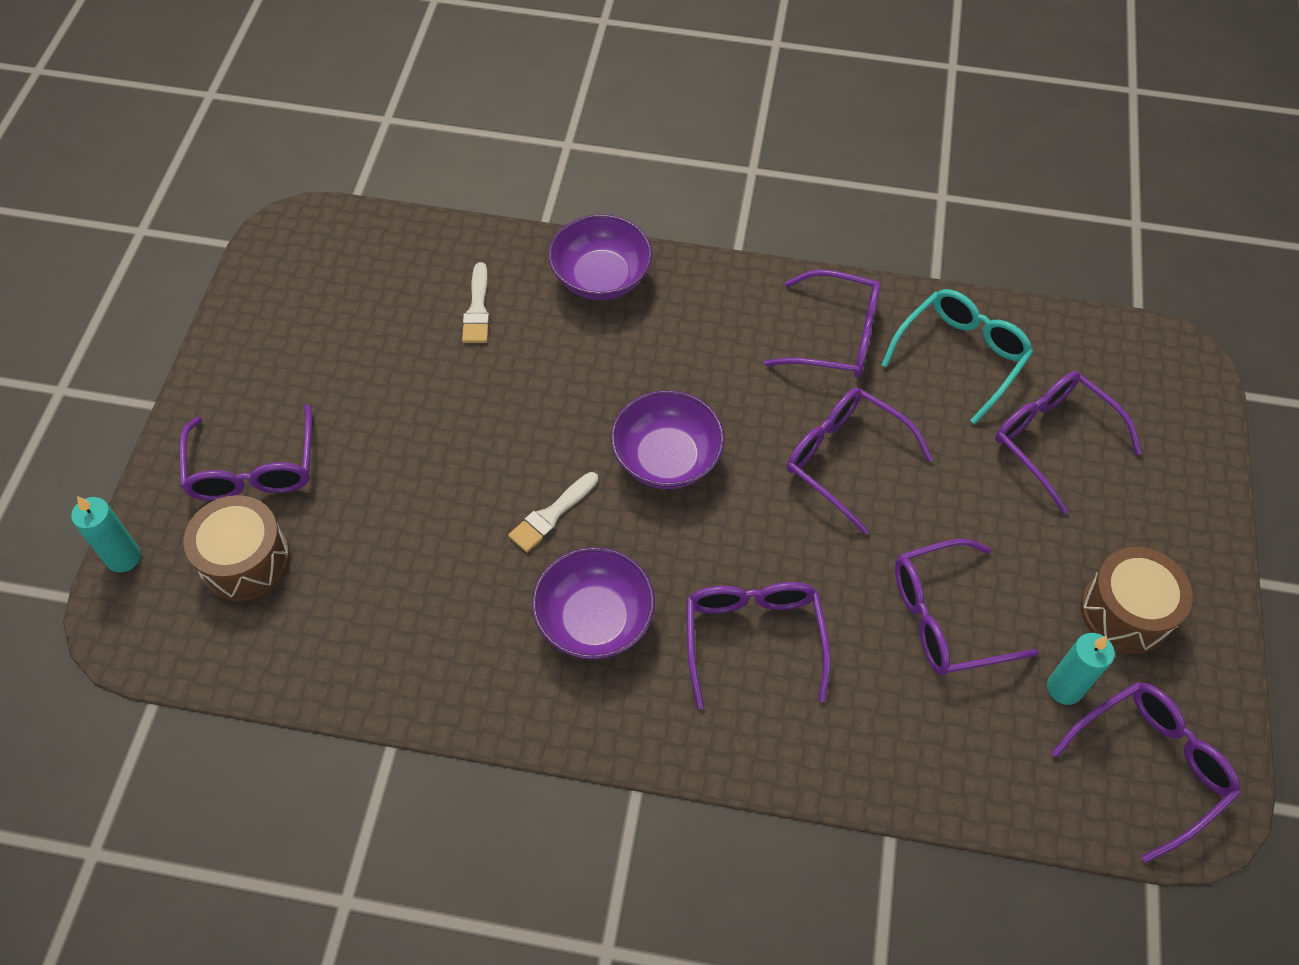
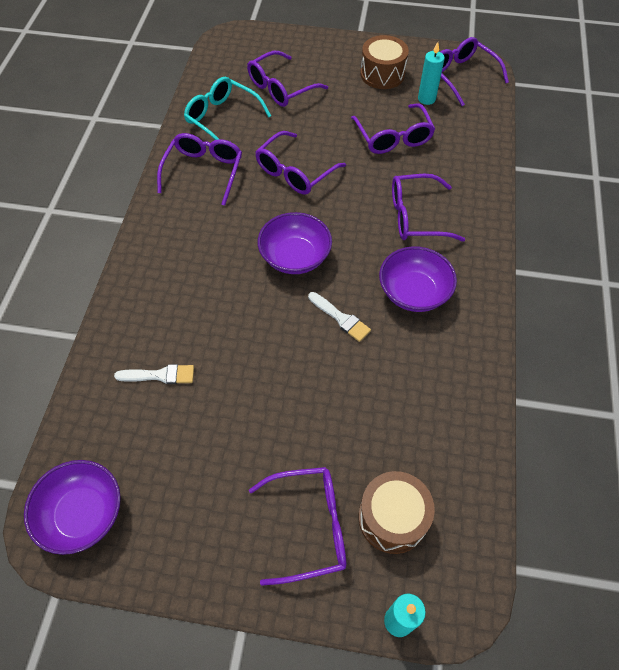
camera: 90 degrees left, 0 degrees up
purple bowl [548,214,653,300] -> purple bowl moved to [24,460,121,555]

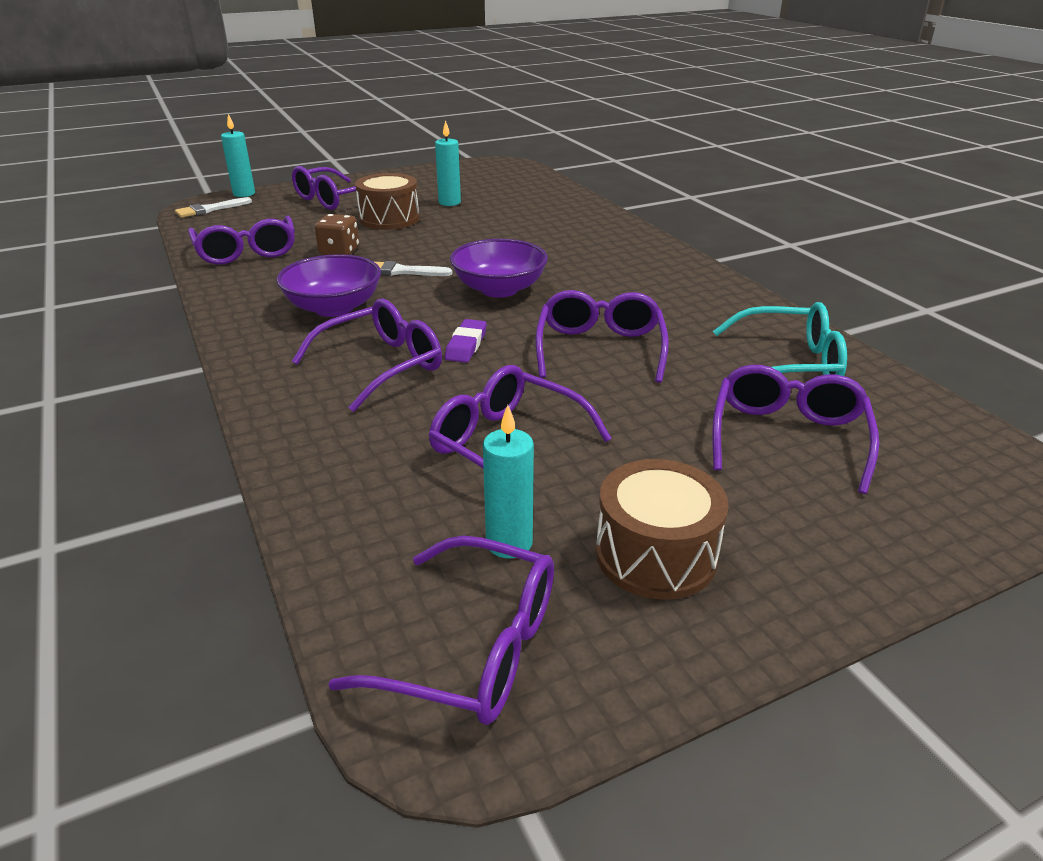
camera: 145 degrees right, 25 degrees down
purple bowl [24,460,121,555] -> none
white brush [114,364,194,384] -> white brush moved to [175,197,252,218]
purple glasses [157,133,242,206] -> purple glasses moved to [188,216,295,264]
brown drum [359,471,435,554] -> brown drum moved to [355,173,420,230]
none -> brown dice [315,214,359,255]
none -> turquoise candle [435,120,461,206]
none -> purple eraser [445,319,487,363]

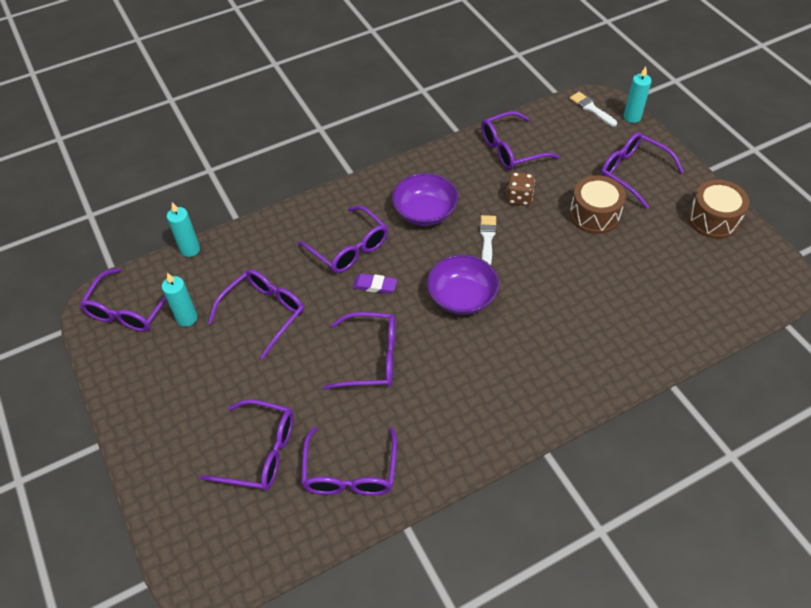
camera: 90 degrees right, 20 degrees up
turquoise candle [435,120,461,206] -> turquoise candle moved to [167,202,200,257]
brown drum [596,459,729,600] -> brown drum moved to [688,180,749,239]
turquoise glasses [713,302,847,376] -> purple glasses [301,426,397,495]

